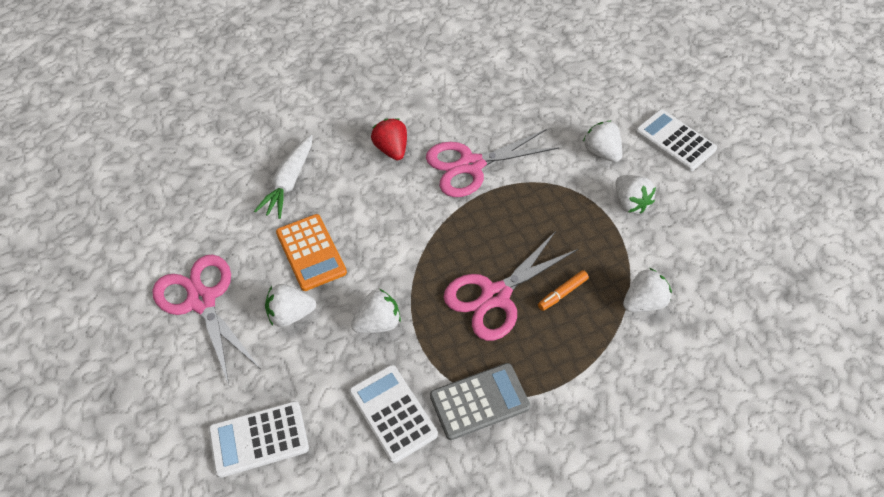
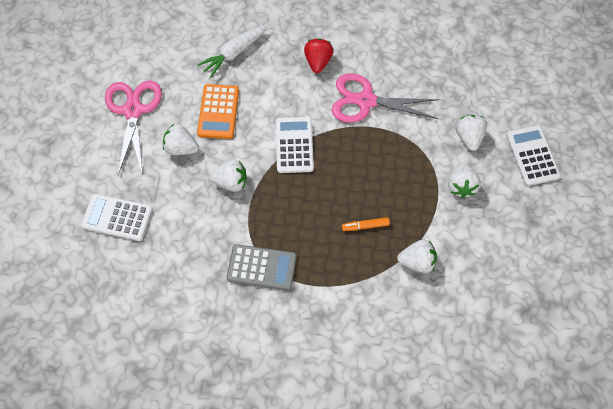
camera: 30 degrees right, 10 degrees up
white calculator [349,365,438,463] -> white calculator moved to [276,117,314,173]
pink scissors [444,231,578,341] -> none

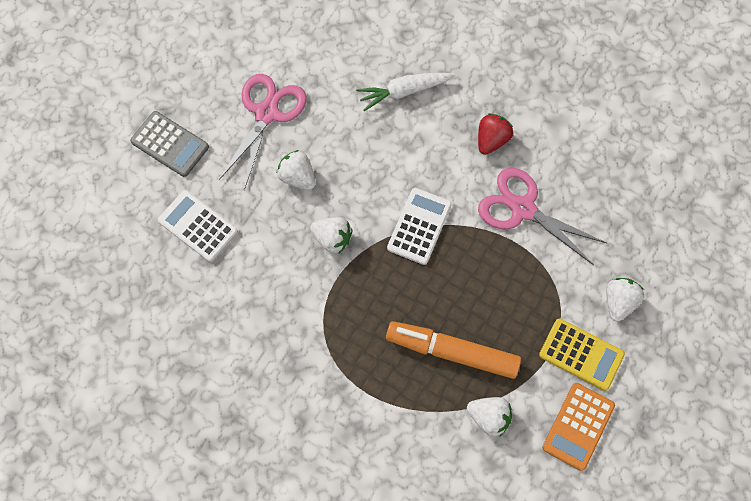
camera: 25 degrees right, 5 degrees up
orange calculator [197,84,239,139] -> orange calculator moved to [542,383,615,471]
grey calculator [227,244,297,290] -> grey calculator moved to [130,111,209,177]
orange marker [342,217,390,231] -> orange marker [386,321,521,379], size x2.38
white strawberry [448,163,481,198] -> yellow calculator [539,318,625,391]
white calculator [506,125,561,186] -> none

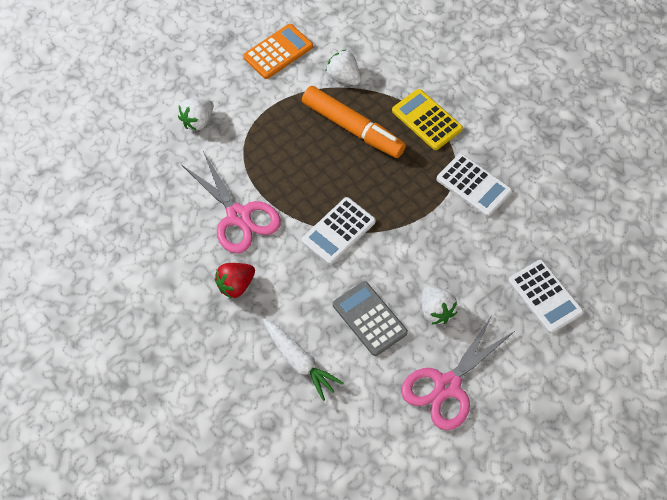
camera: 160 degrees left, 10 degrees down
grey calculator [130,111,209,177] -> grey calculator moved to [333,281,408,356]
white strawberry [310,217,353,253] -> none
white carrot [356,73,455,112] -> white carrot turned 45 degrees clockwise [263,319,343,401]
yellow calculator [539,318,625,391] -> yellow calculator moved to [392,89,463,150]
none -> white calculator [436,153,512,217]

